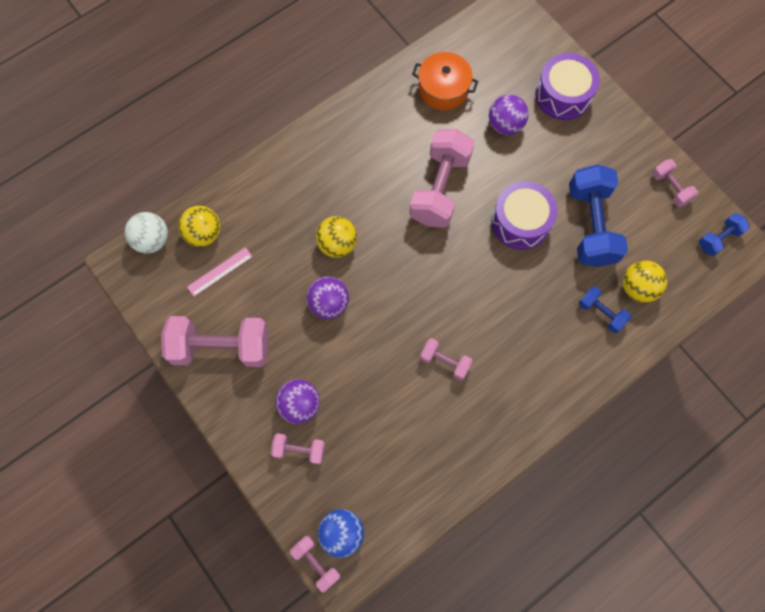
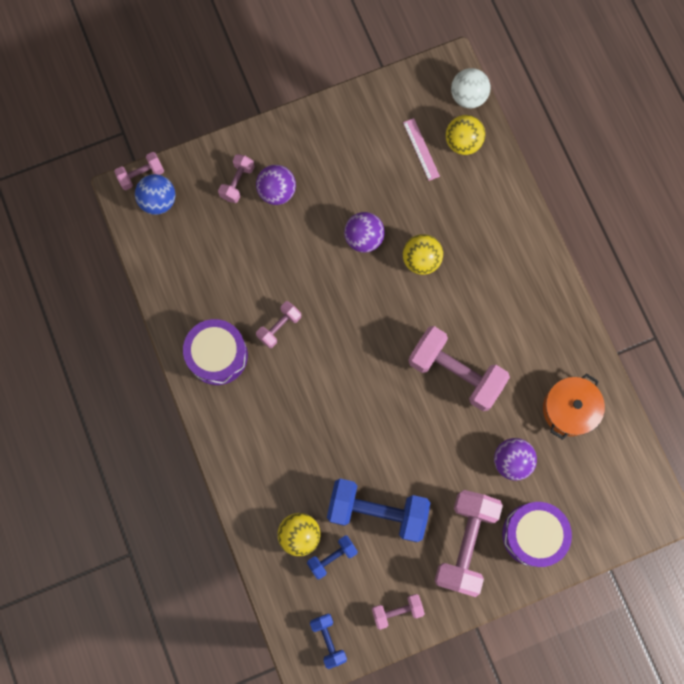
camera: 105 degrees right, 5 degrees up
pink dumbbell [161,316,269,367] -> pink dumbbell moved to [435,490,503,597]
purple drum [491,181,558,250] -> purple drum moved to [183,319,248,385]
blue dumbbell [579,286,631,333] -> blue dumbbell moved to [307,536,358,579]

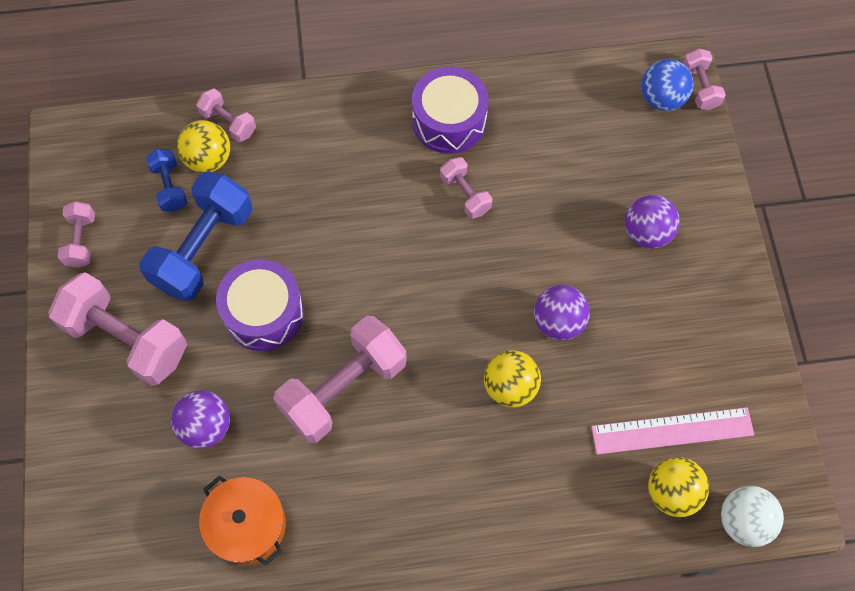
camera: 105 degrees right, 10 degrees down
pink dumbbell [218,154,255,203] -> pink dumbbell moved to [196,88,256,142]
blue dumbbell [310,613,347,669] -> none
pink ruler [403,118,440,181] -> pink ruler [591,407,754,455], size x1.64
purple drum [502,502,572,567] -> purple drum moved to [216,259,304,351]

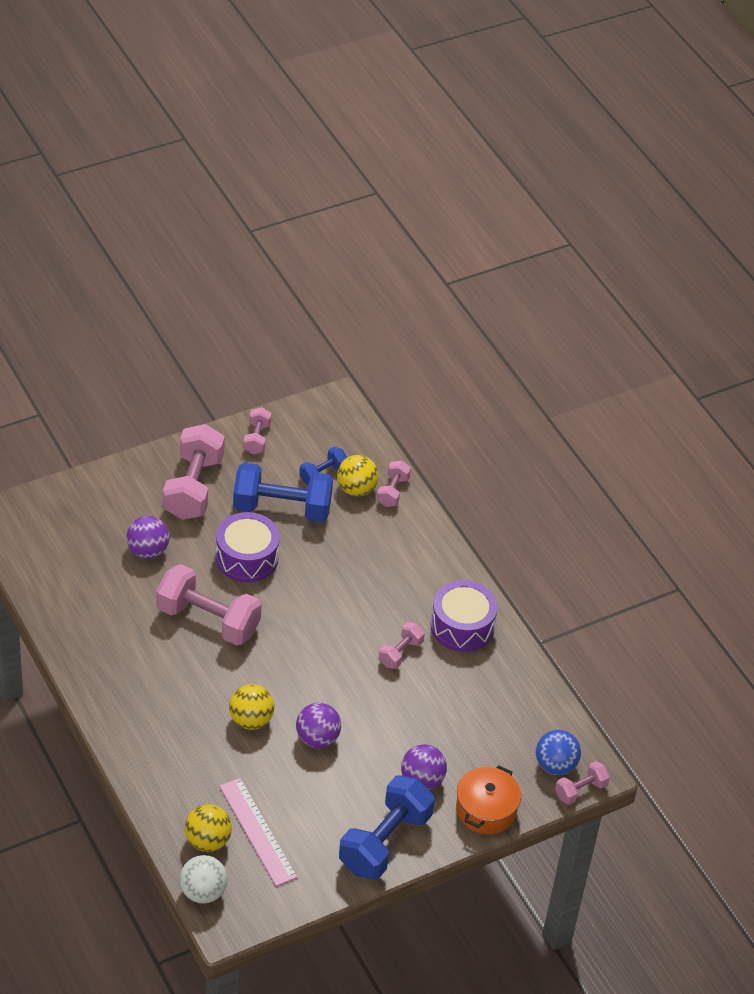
camera: 65 degrees right, 20 degrees down
pink dumbbell [58,201,95,268] -> pink dumbbell turned 60 degrees counterclockwise [243,407,272,454]
orange pot [199,476,286,566] -> orange pot moved to [456,765,521,834]
none -> blue dumbbell [339,775,435,880]

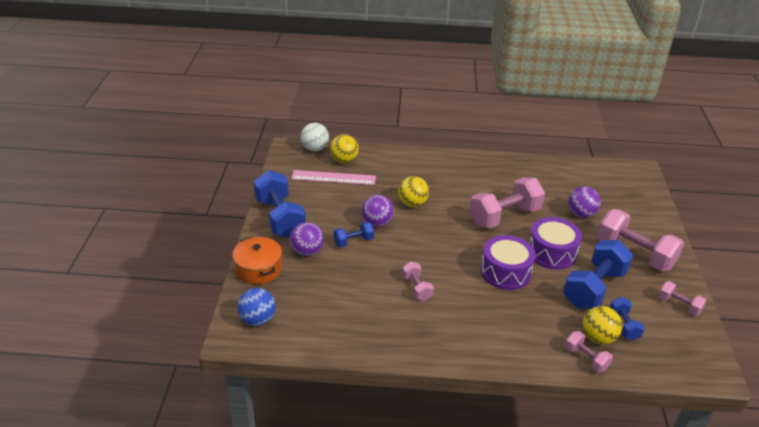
camera: 125 degrees right, 10 degrees down
purple drum [430,580,498,652] -> purple drum moved to [481,235,536,290]
pink dumbbell [555,761,610,805] -> none
none -> blue dumbbell [334,222,374,247]

